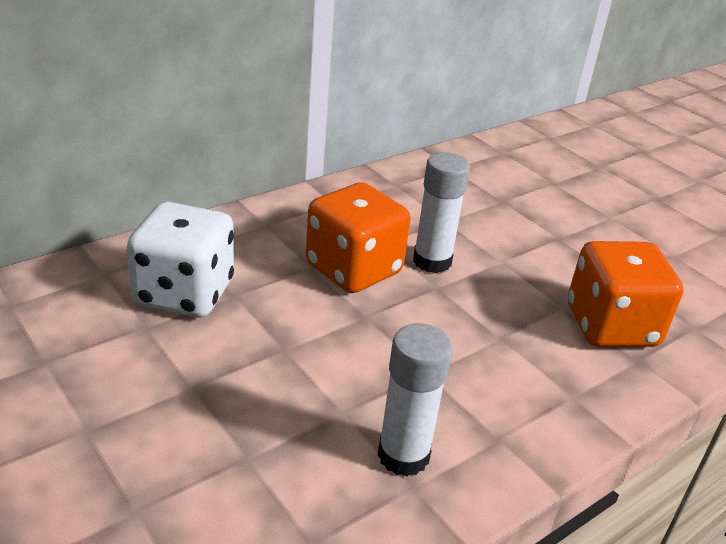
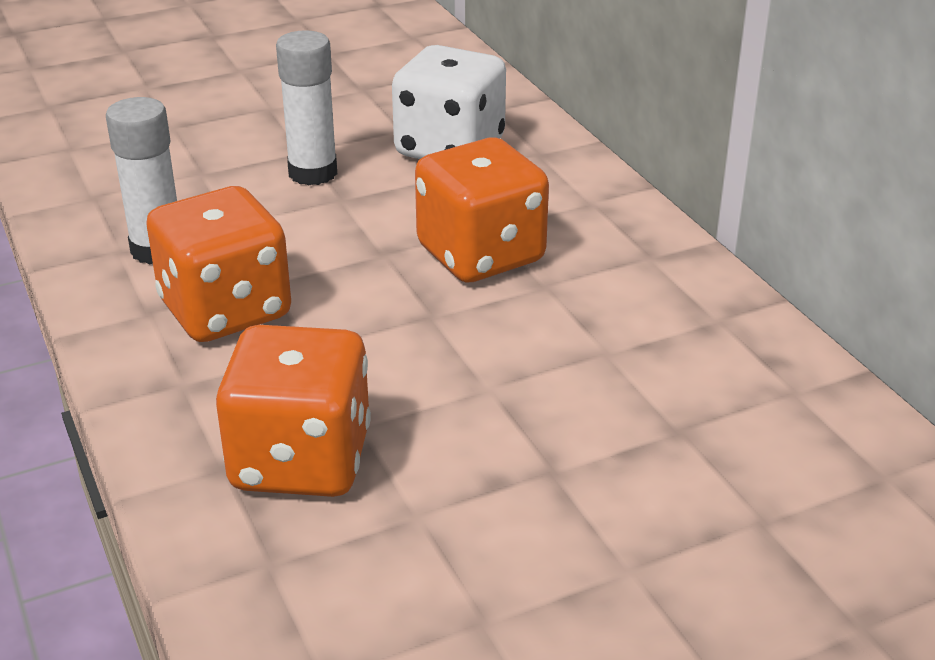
camera: 105 degrees right, 0 degrees up
white glue stick [413,152,470,273] -> white glue stick moved to [276,30,337,186]
none -> orange dice [146,186,291,342]

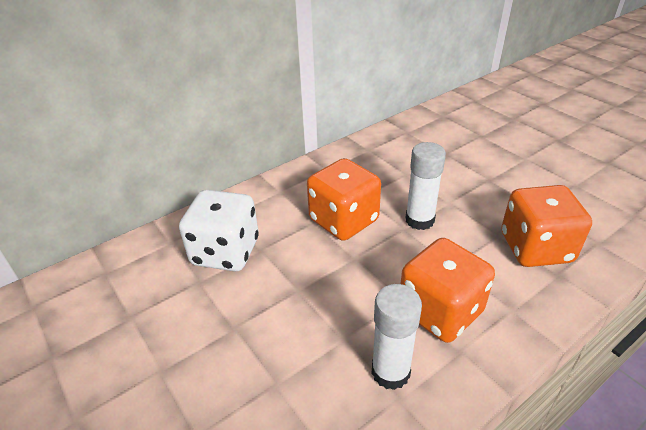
camera: 100 degrees left, 5 degrees up
white glue stick [276,30,337,186] -> white glue stick moved to [406,142,446,230]

